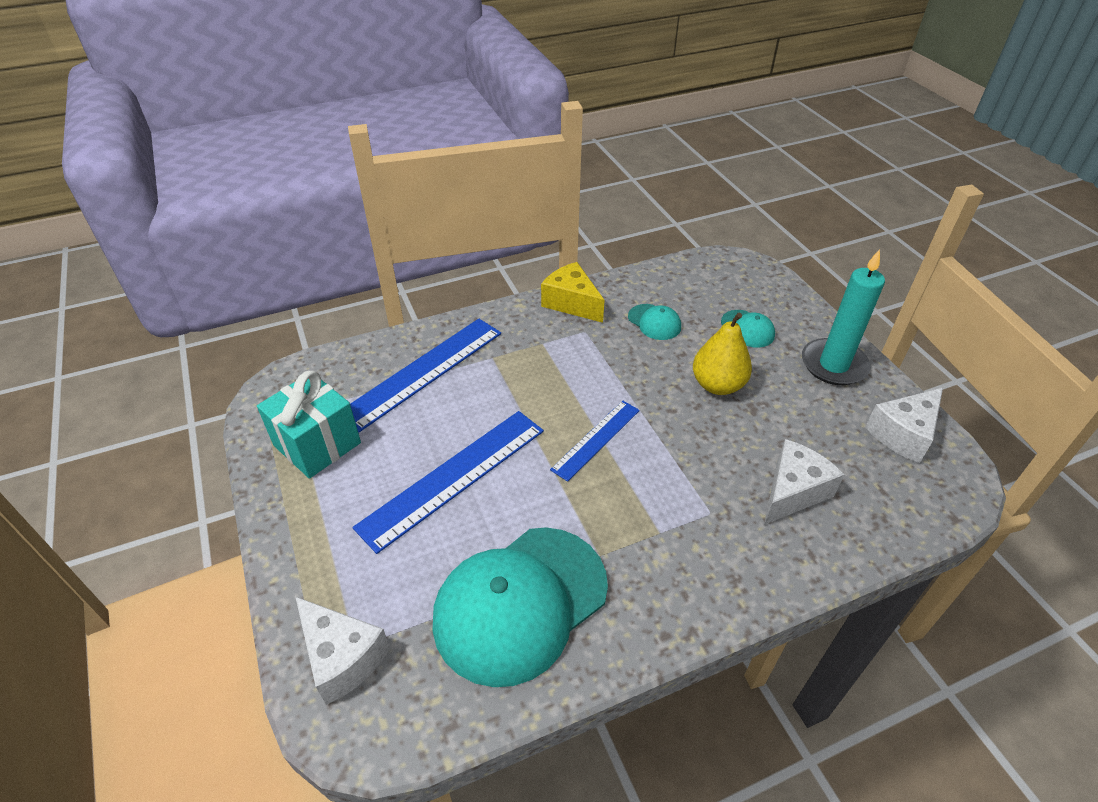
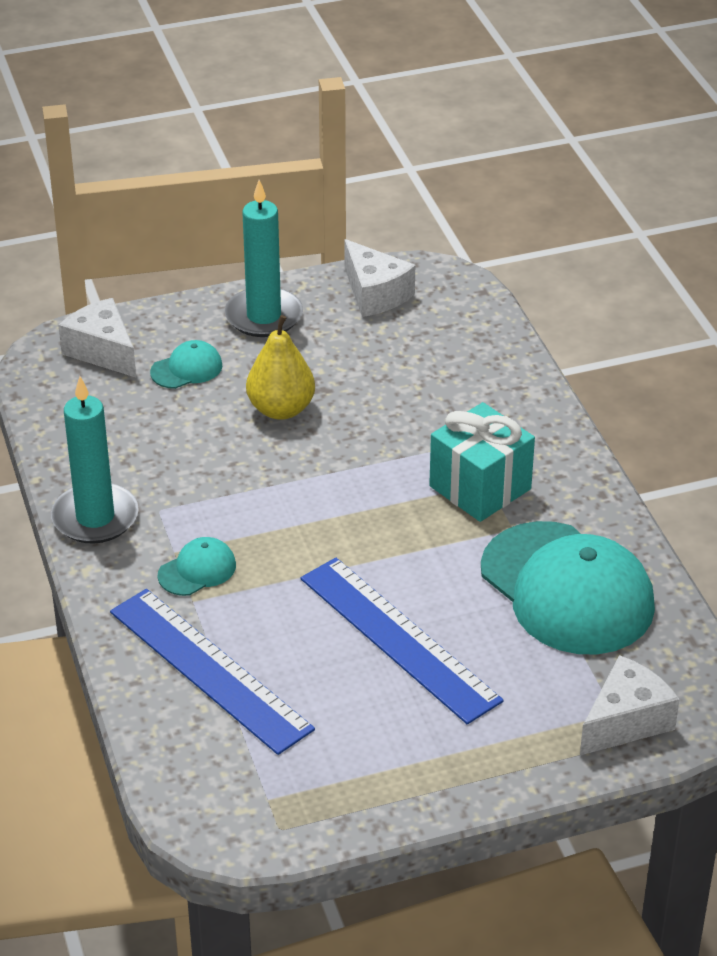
camera: 85 degrees left, 5 degrees down
turquoise gift [257,371,361,479] -> turquoise gift moved to [429,402,535,522]
yellow cheese [541,262,605,323] -> turquoise candle [51,376,139,544]
blue ruler [550,400,640,482] -> none
turquoise cap [628,304,681,340] -> turquoise cap moved to [157,537,236,596]
white cheese [764,439,845,525] -> white cheese moved to [58,298,136,377]

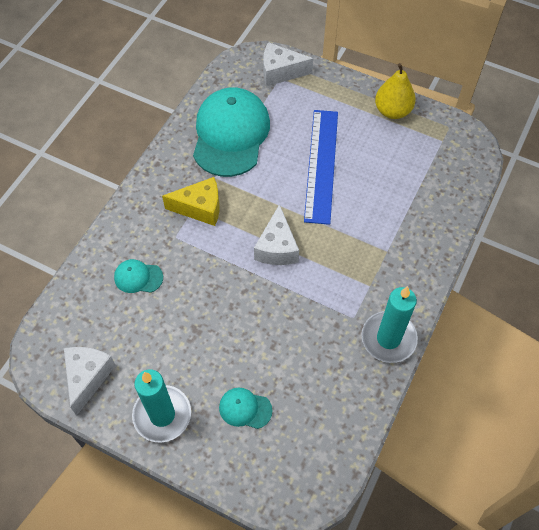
camera: 135 degrees left, 20 degrees up
white cheese [58,298,136,377] -> white cheese moved to [254,204,299,265]
blue ruler [110,589,315,755] -> none
turquoise cap [157,537,236,596] -> turquoise cap moved to [114,259,163,293]
yellow pear [246,315,315,420] -> yellow pear moved to [375,63,416,119]
turquoise gift [429,402,535,522] -> yellow cheese [162,177,219,226]

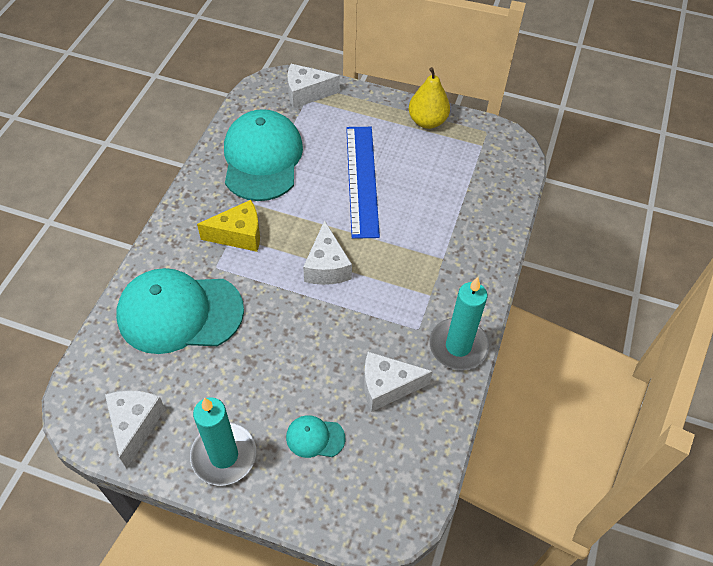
camera: 10 degrees left, 5 degrees down
turquoise cap [114,259,163,293] -> turquoise cap [116,268,244,354], size x2.32
none -> white cheese [364,352,433,412]

